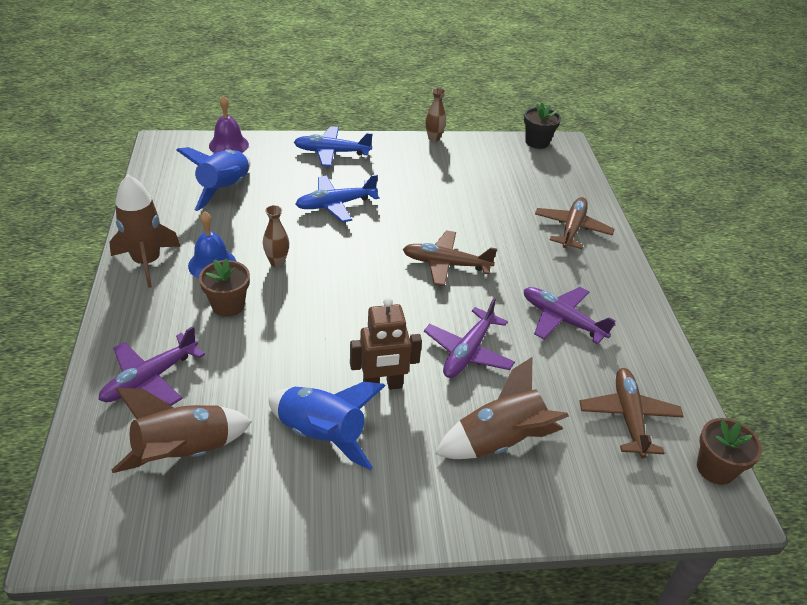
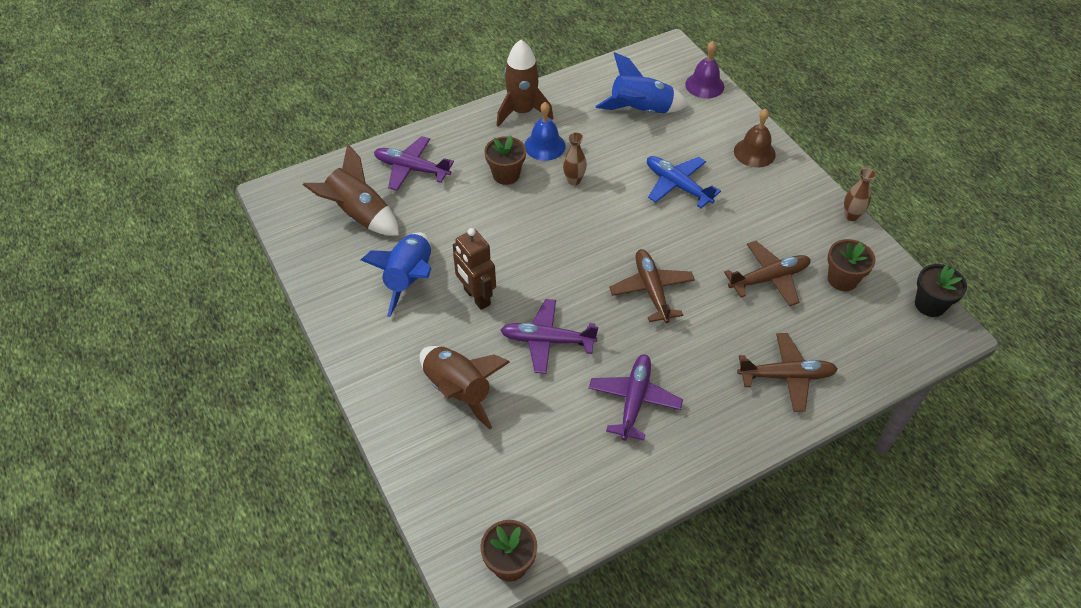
camera: 70 degrees right, 10 degrees up
blue plane [294,126,373,167] -> brown bell [734,109,776,168]
brown plane [580,368,684,458] -> brown plane moved to [724,241,811,306]
none -> brown flower pot [828,239,876,291]

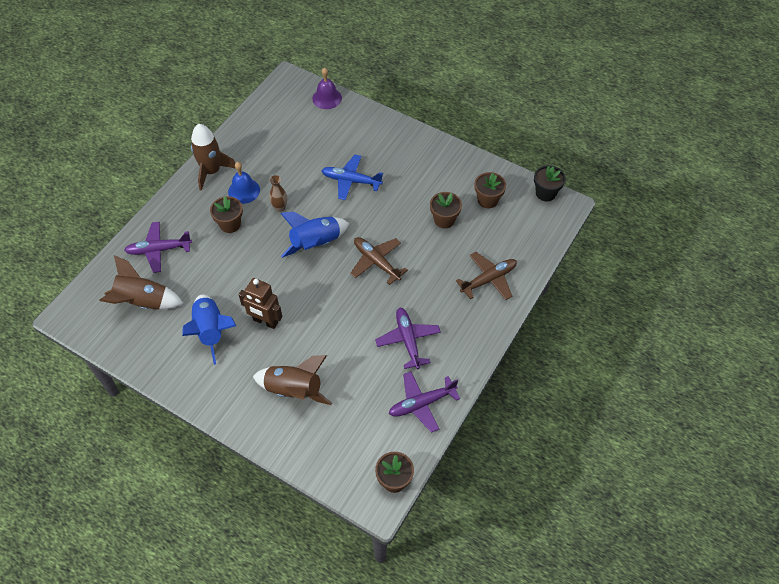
camera: 30 degrees left, 5 degrees up
purple plane [500,299,598,374] -> purple plane moved to [389,371,460,433]
blue rocket [596,52,689,114] -> blue rocket moved to [280,212,349,258]
brown plane [724,241,811,306] -> brown flower pot [430,192,462,228]
brown bell [734,109,776,168] -> none
brown vase [844,168,876,221] -> none

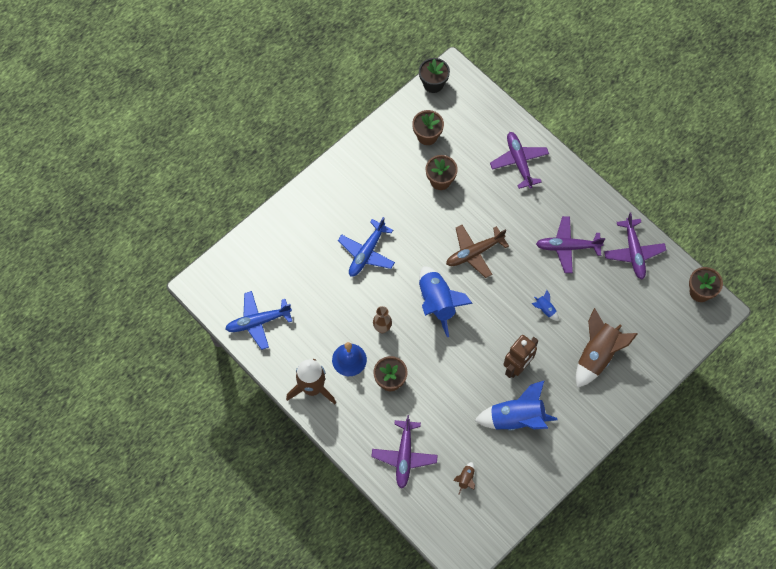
camera: 75 degrees left, 10 degrees up
brown rocket [99,255,184,310] -> brown rocket [454,462,475,495], size x0.43
purple bell [312,67,342,109] -> none
brown plane [456,252,517,300] -> purple plane [490,132,549,189]
none -> blue plane [225,291,292,350]
none -> blue rocket [532,290,559,321]

